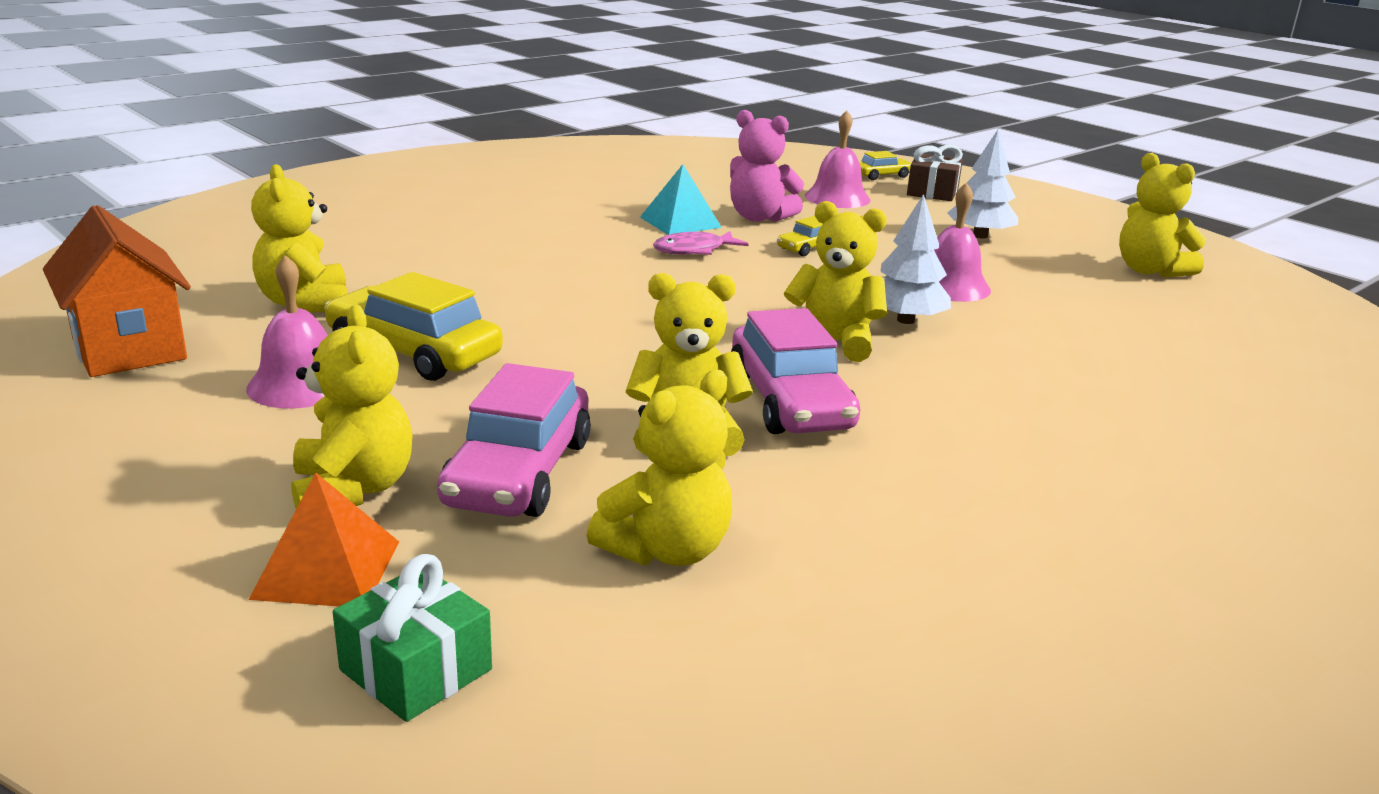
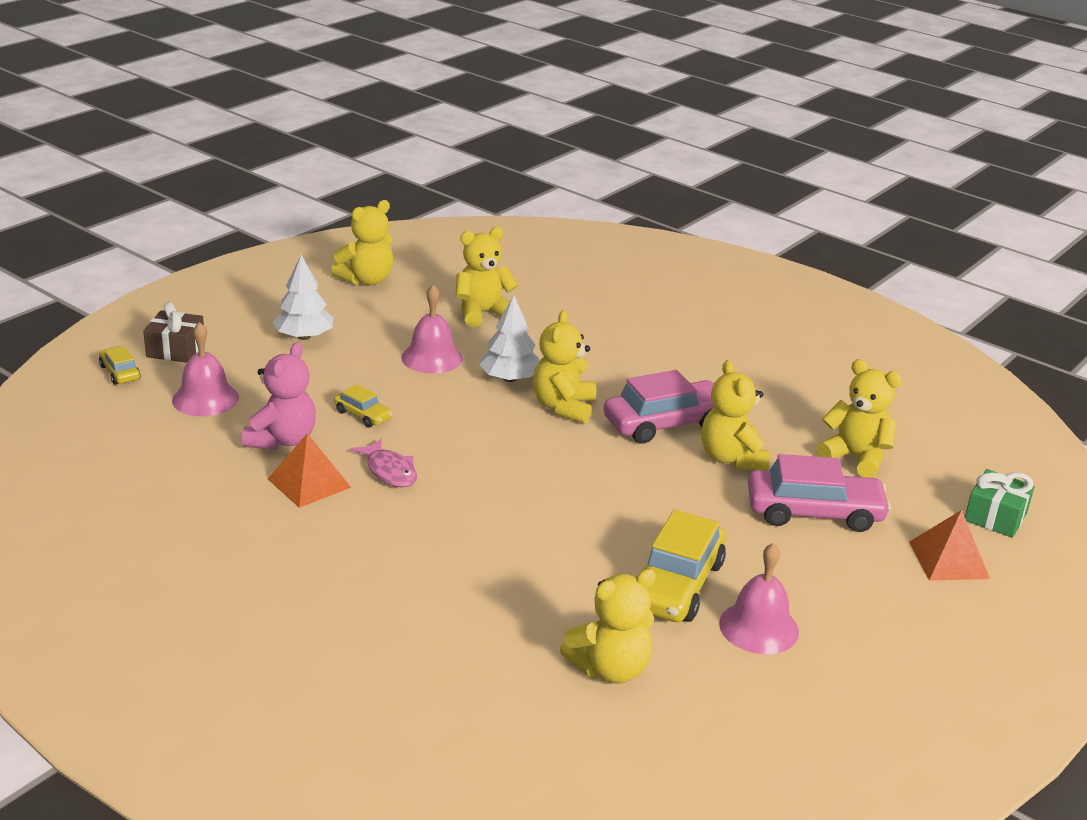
camera: 100 degrees left, 5 degrees up
orange house [43,205,191,377] -> none
yellow teddy bear [291,305,413,509] -> yellow teddy bear moved to [456,227,518,327]
turquoise pyramid [640,164,722,235] -> orange pyramid [268,433,351,508]

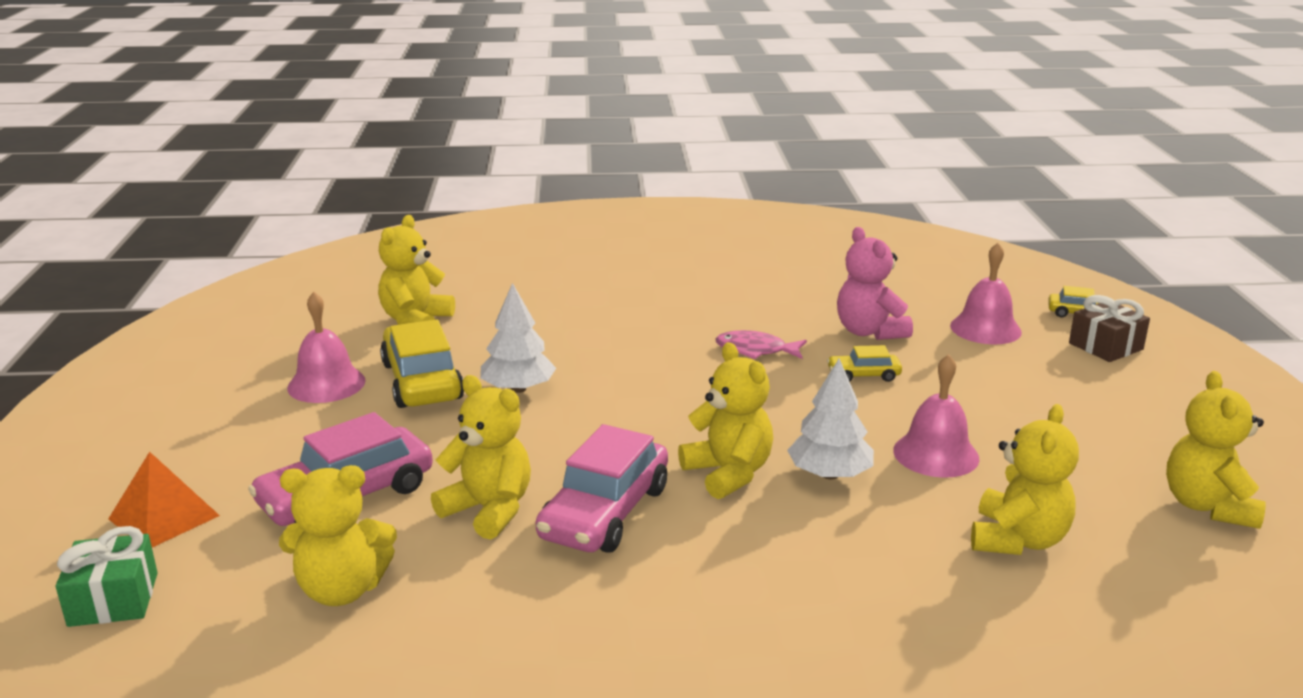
camera: 140 degrees right, 5 degrees down
orange pyramid [268,433,351,508] -> none
white tree [273,255,333,340] -> white tree moved to [480,283,556,393]

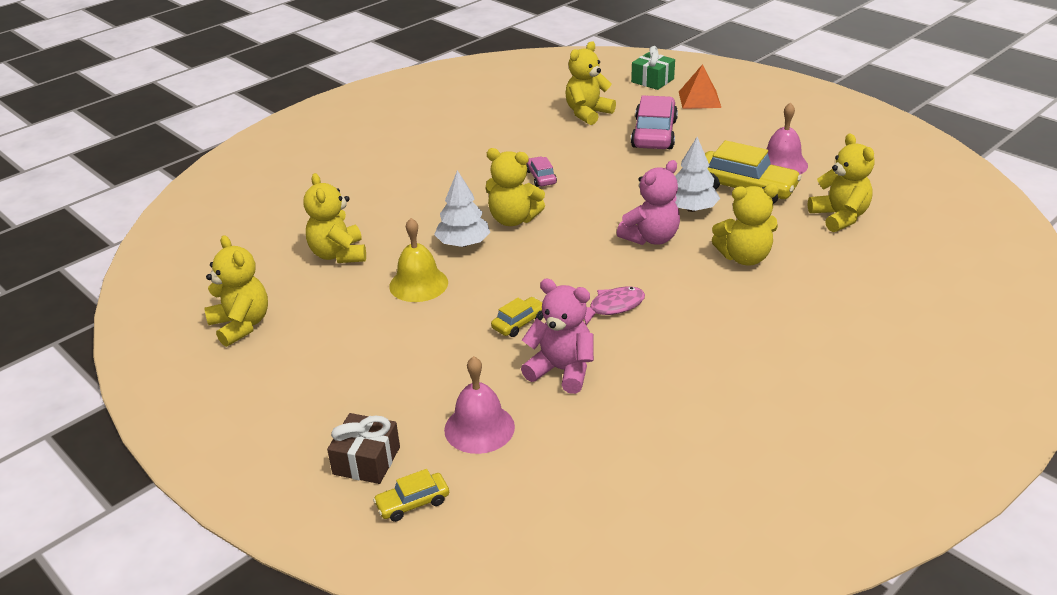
camera: 140 degrees right, 10 degrees up
yellow teddy bear [431,375,531,540] -> yellow teddy bear moved to [712,184,779,265]
pink car [535,424,668,553] -> pink car [526,156,557,187], size x0.50
pink bell [893,354,980,478] -> yellow bell [389,218,448,302]
none -> pink teddy bear [617,160,680,245]

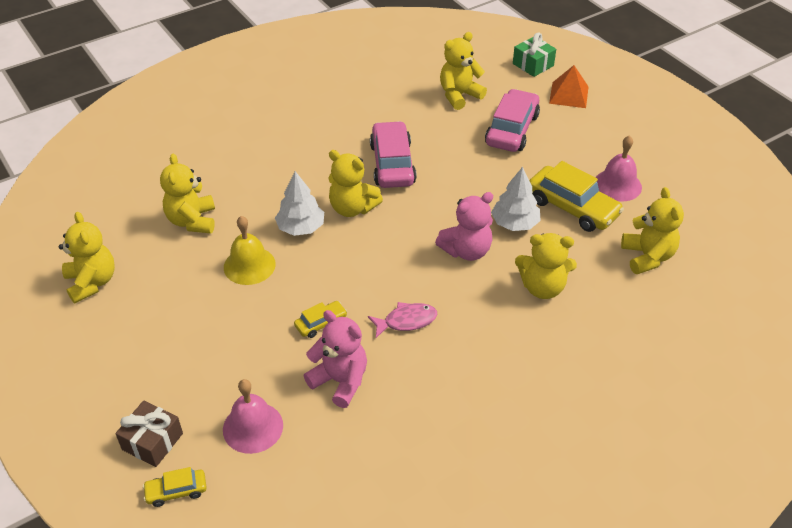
camera: 10 degrees right, 10 degrees up
pink car [526,156,557,187] -> pink car [370,121,417,188], size x2.02

